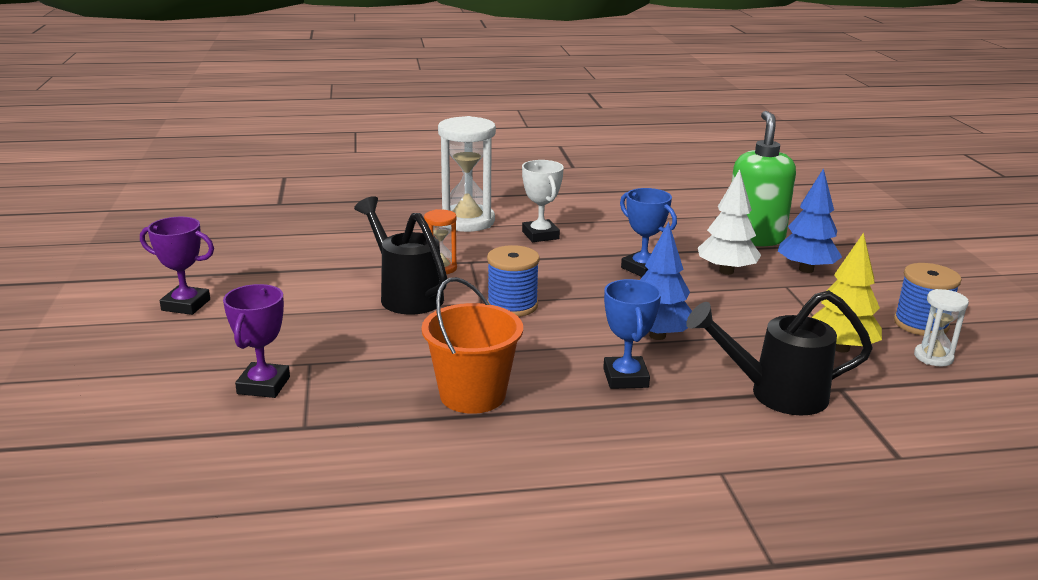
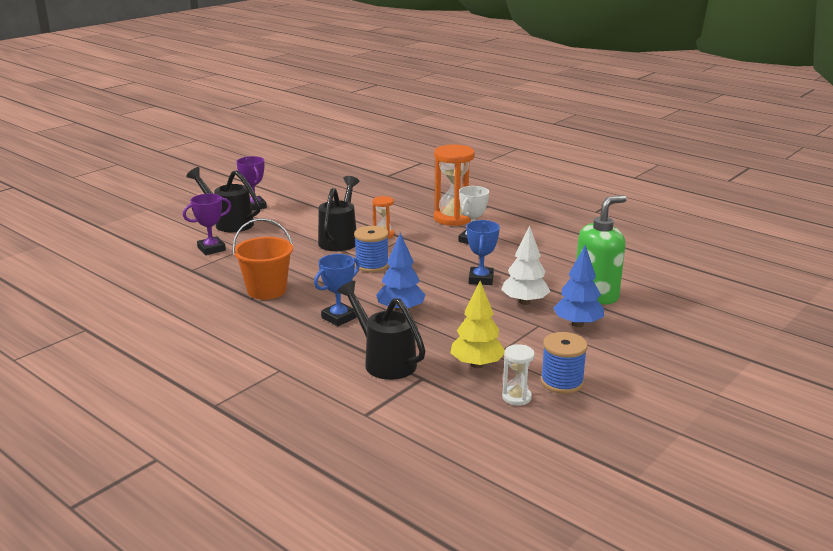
camera: 50 degrees right, 0 degrees up
white hourglass [438,116,496,232] -> orange hourglass [434,144,475,226]
none -> black watering can [186,167,261,232]

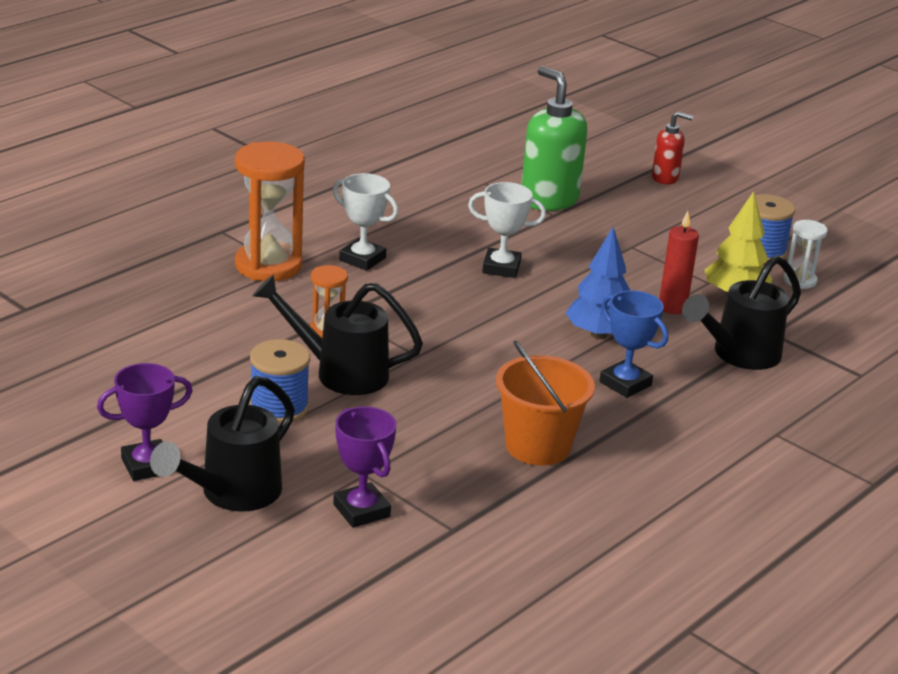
camera: 90 degrees left, 5 degrees up
blue spool [354,226,389,273] -> blue spool moved to [250,339,310,424]
blue trophy [467,220,500,285] -> white trophy [468,182,546,278]
white tree [501,225,551,305] -> none
blue tree [553,245,604,327] -> none
none -> red soap dispenser [652,111,693,185]
none -> red candle [659,211,699,314]

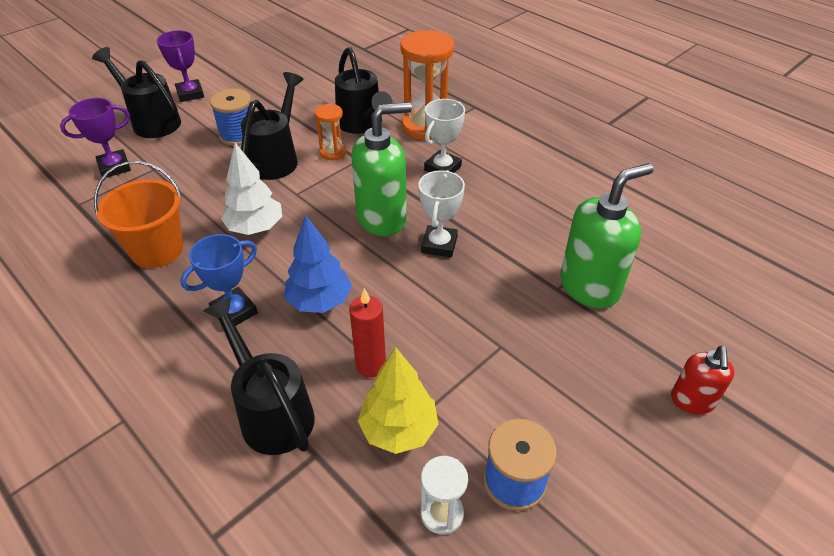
camera: 95 degrees right, 15 degrees up
none -> white tree [221,143,282,235]
none -> black watering can [335,47,393,134]
none -> green soap dispenser [351,102,412,236]

